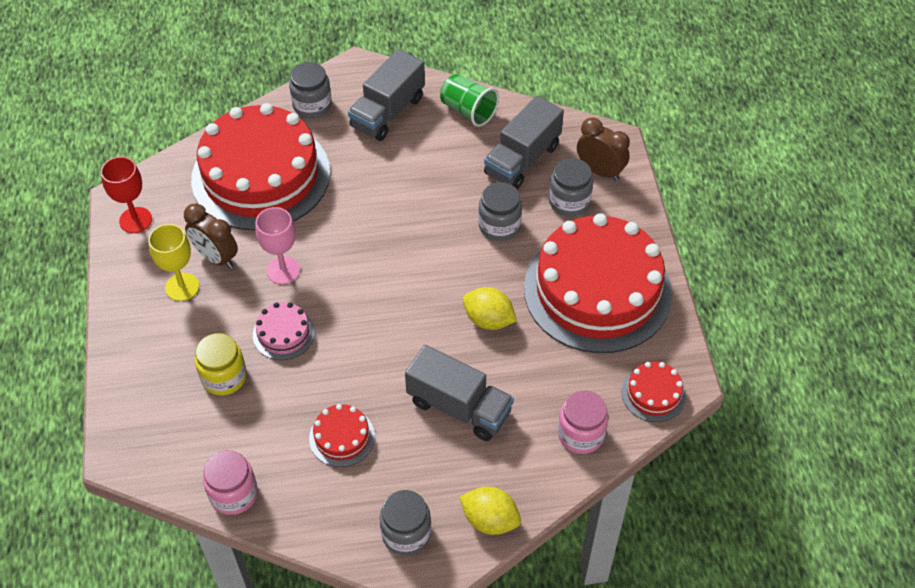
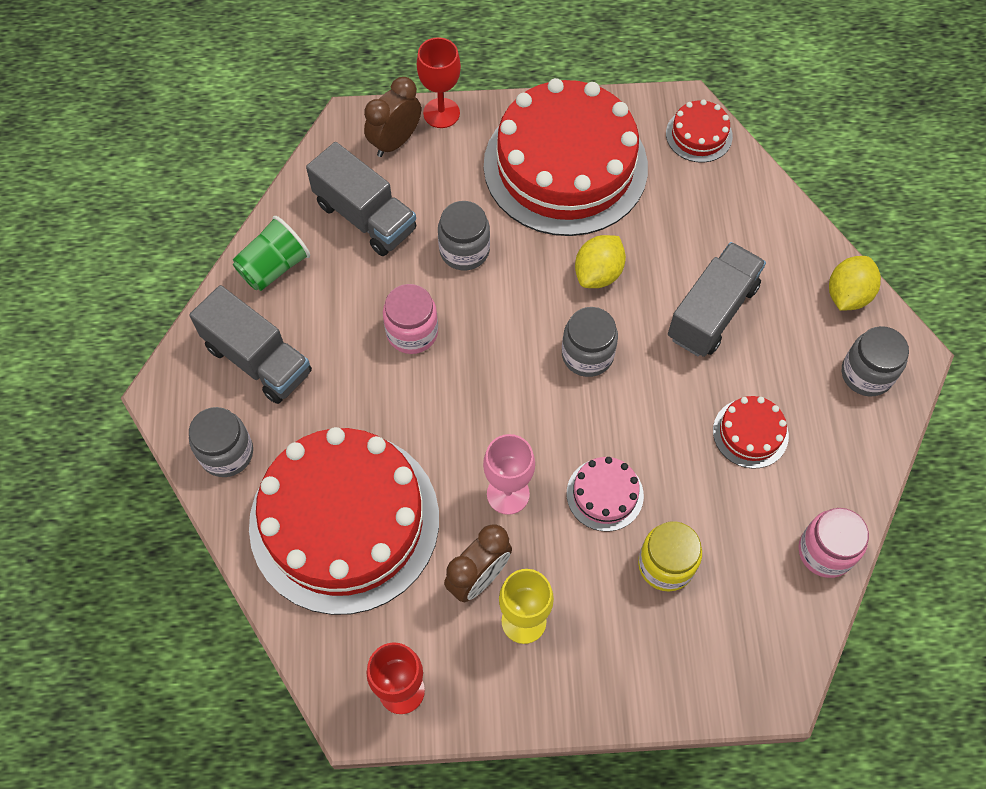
camera: 85 degrees left, 10 degrees up
grey jar [549,158,593,216] -> grey jar moved to [562,307,618,377]
pink jar [558,390,609,454] -> pink jar moved to [383,284,438,354]
none -> red goblet [417,37,461,128]

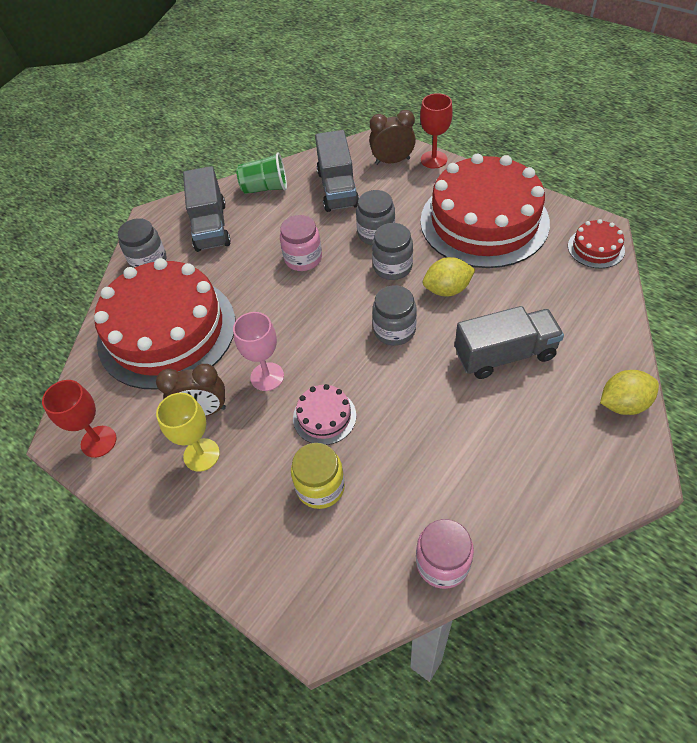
camera: 45 degrees right, 10 degrees down
red cake [713,396,789,469] -> none
grey jar [842,326,909,396] -> grey jar moved to [372,223,413,280]

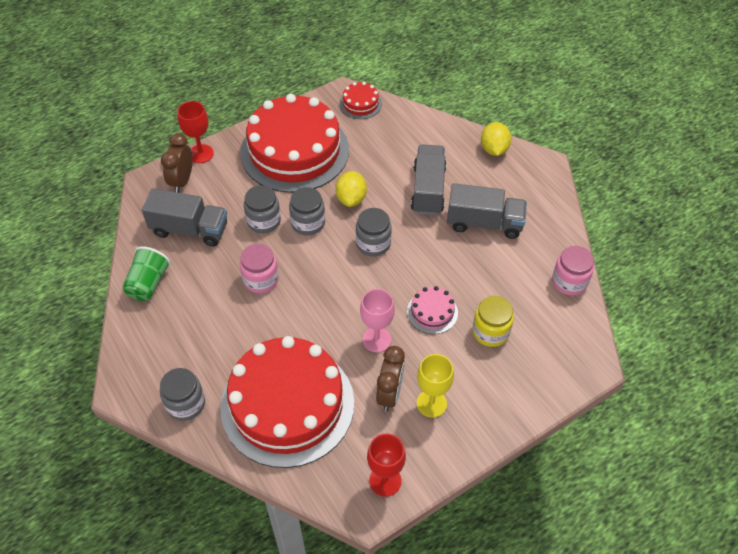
camera: 75 degrees left, 0 degrees up
grey truck [183,166,231,252] -> grey truck moved to [447,183,527,239]

